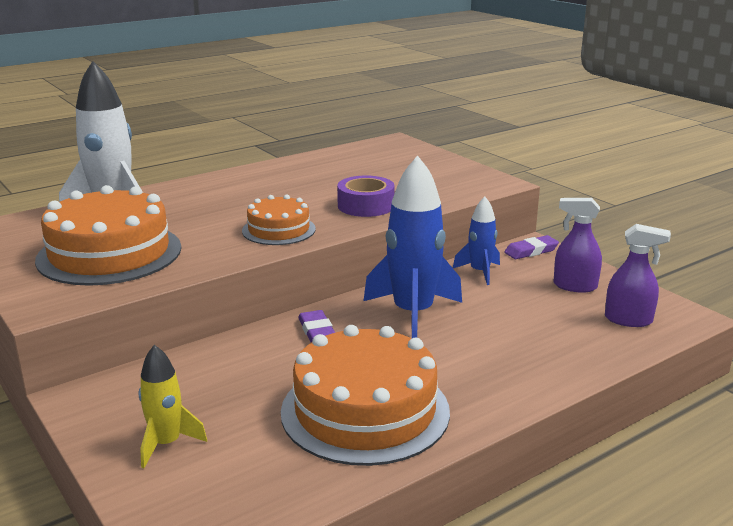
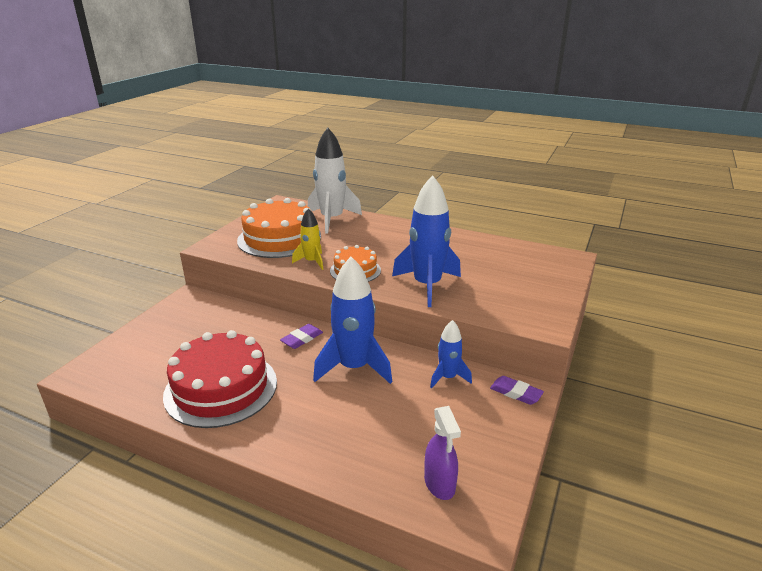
camera: 60 degrees right, 5 degrees up
yellow rocket [139,345,207,468] -> yellow rocket moved to [292,208,324,270]
orange cake [281,325,450,466] -> red cake [163,330,277,428]
purple tape [337,175,395,217] -> blue rocket [392,175,461,307]
purple spray bottle [554,198,602,293] -> none

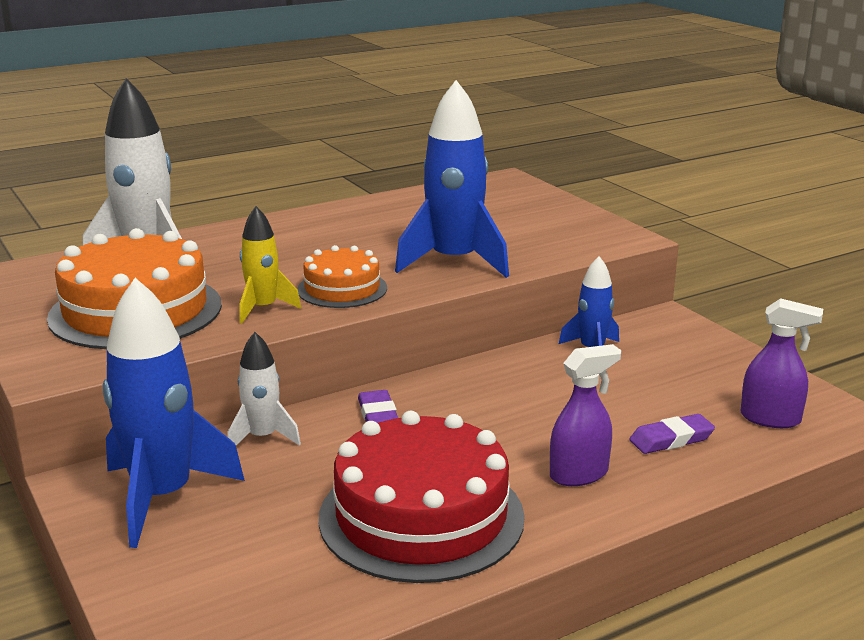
camera: 55 degrees left, 5 degrees down
blue rocket [313,257,392,384] -> blue rocket moved to [103,278,245,548]
purple eraser [490,376,544,405] -> purple eraser moved to [629,414,715,454]
none -> white rocket [227,332,301,445]
none -> purple spray bottle [550,344,621,486]

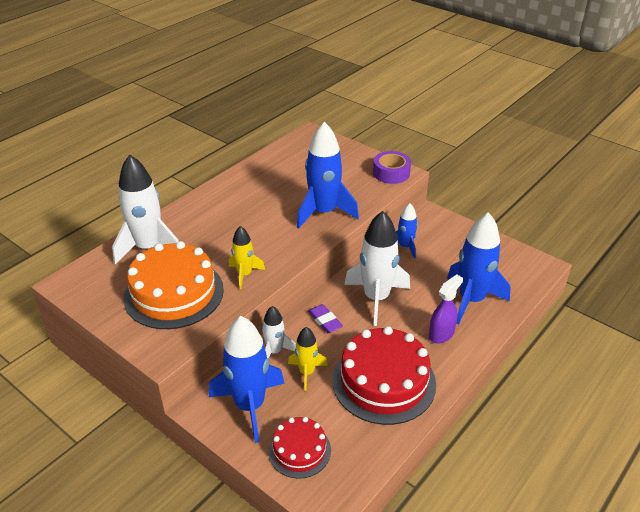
camera: 20 degrees left, 15 degrees up
orange cake [297,245,387,308] -> none
purple eraser [629,414,715,454] -> blue rocket [447,212,511,324]
purple spray bottle [740,298,823,428] -> none
none -> red cake [268,417,331,479]
none -> yellow rocket [288,327,328,391]
none -> white rocket [344,211,410,326]
none -> purple tape [373,151,411,184]

